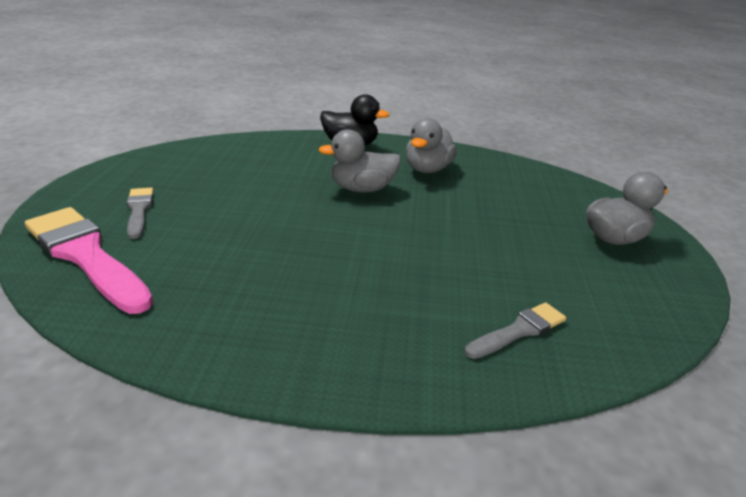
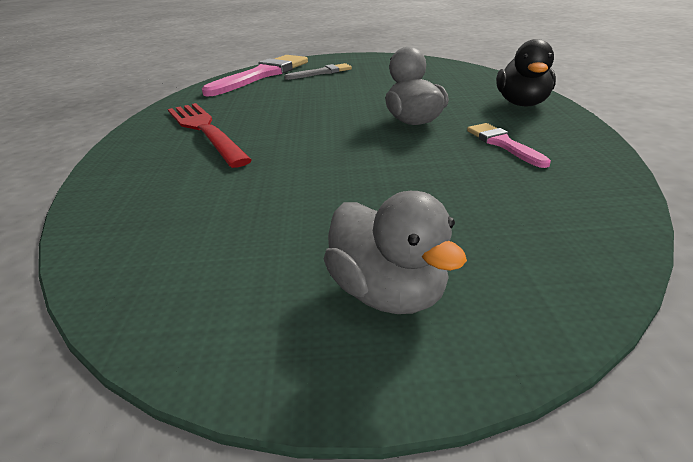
camera: 85 degrees right, 0 degrees up
grey duck [406,118,457,173] -> pink brush [467,123,551,168]
grey brush [465,302,566,359] -> none
none -> red fork [168,103,252,168]

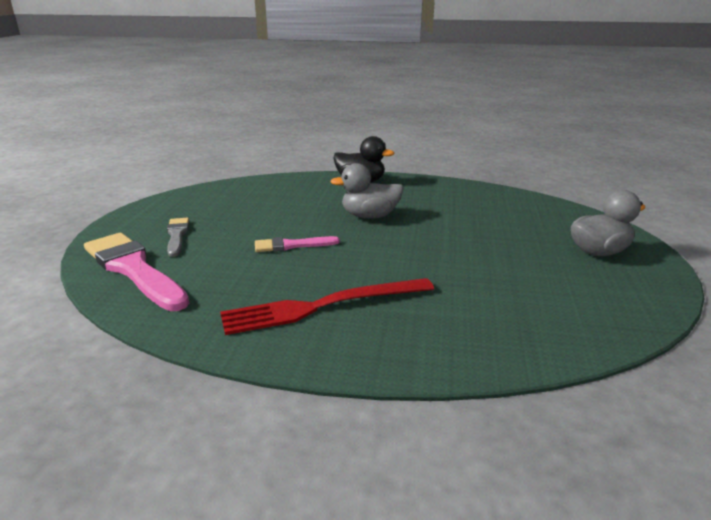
camera: 80 degrees left, 5 degrees down
pink brush [467,123,551,168] -> pink brush moved to [255,236,340,252]

